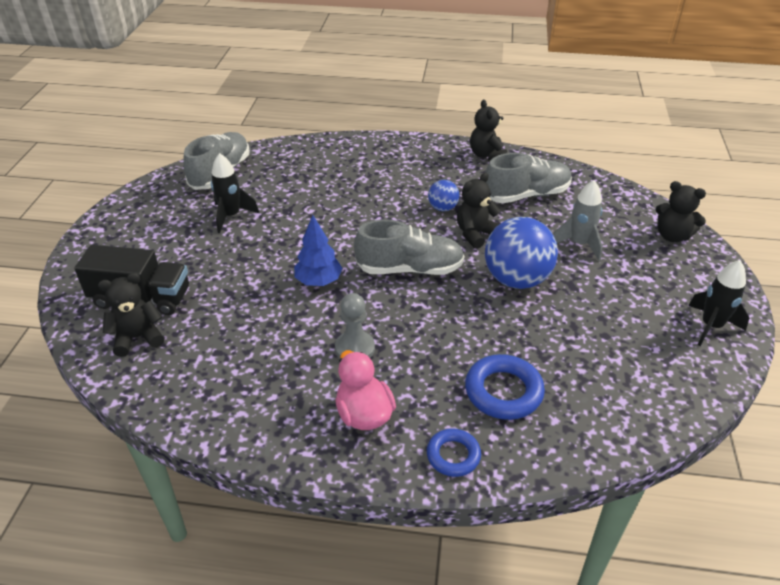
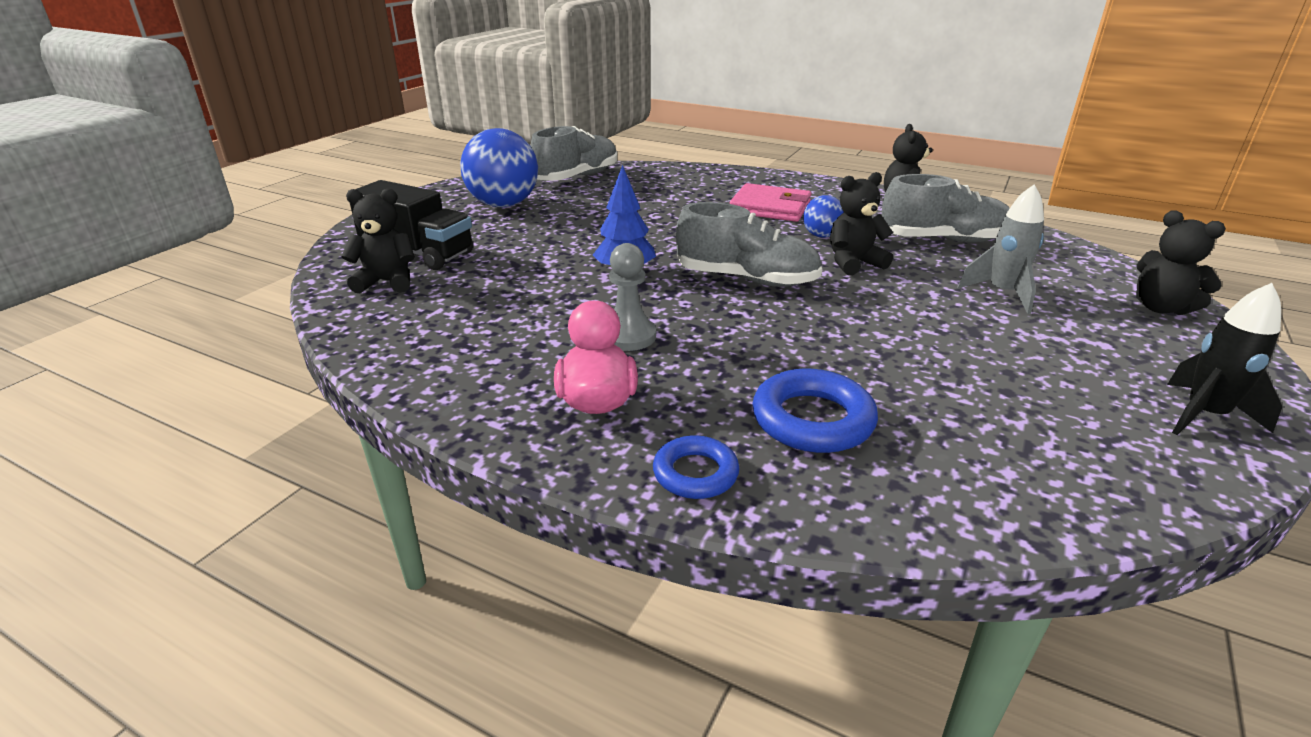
camera: 20 degrees right, 10 degrees down
black rocket [211,153,259,233] -> none
blue ball [485,217,558,289] -> blue ball moved to [460,128,538,207]
none -> pink wallet [730,183,811,222]

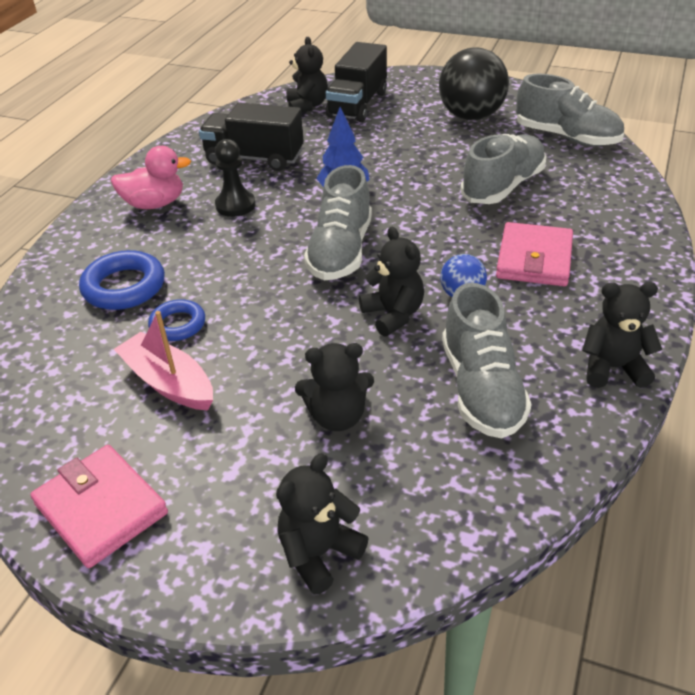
camera: 85 degrees right, 10 degrees up
blue ball [460,128,538,207] -> black ball [439,47,509,120]
grey pawn [609,243,656,351] -> black pawn [215,139,255,217]
blue ring [653,435,739,499] -> blue ring moved to [148,299,205,341]
grey rocket [958,185,1044,314] -> black teddy bear [295,343,374,431]
black rocket [1167,283,1282,435] -> pink wallet [30,445,168,568]
none -> pink boat [114,311,213,410]
none -> black truck [199,102,304,171]
none -> grey shoe [461,134,546,204]

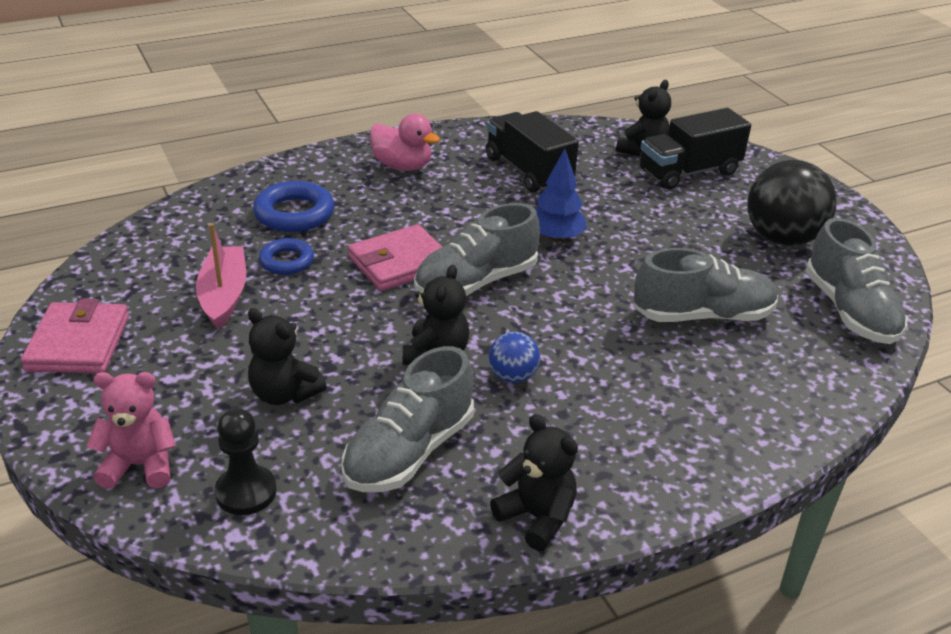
camera: 40 degrees right, 5 degrees down
black pawn [215,139,255,217] -> black pawn moved to [215,408,277,515]
black teddy bear [276,453,369,595] -> pink teddy bear [86,372,176,489]
pink wallet [496,222,573,286] -> pink wallet moved to [348,224,442,291]

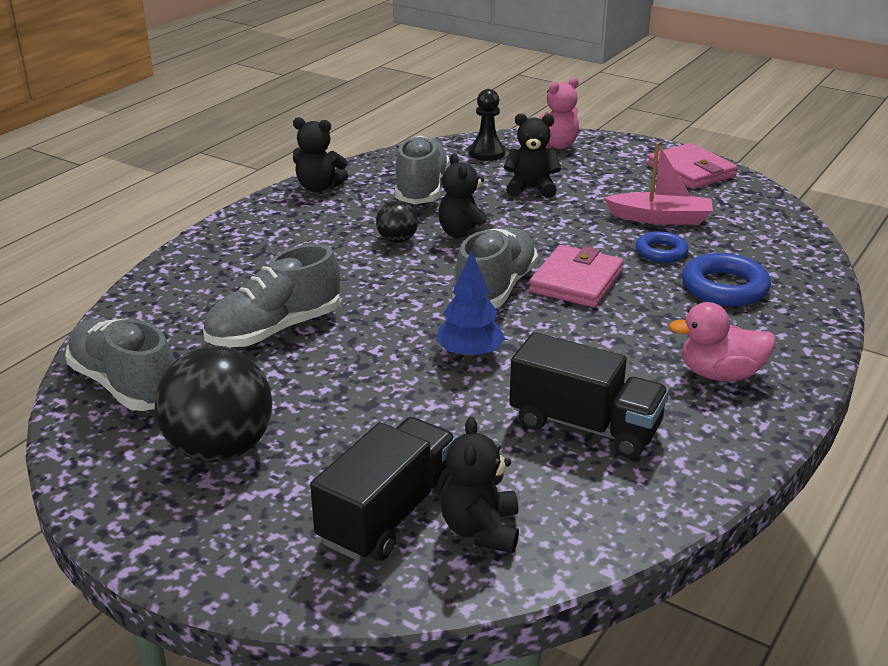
camera: 150 degrees right, 5 degrees down
pink boat [196,223,246,329] -> pink boat turned 45 degrees counterclockwise [604,142,713,225]
blue ball [489,332,540,383] -> black ball [376,201,418,243]

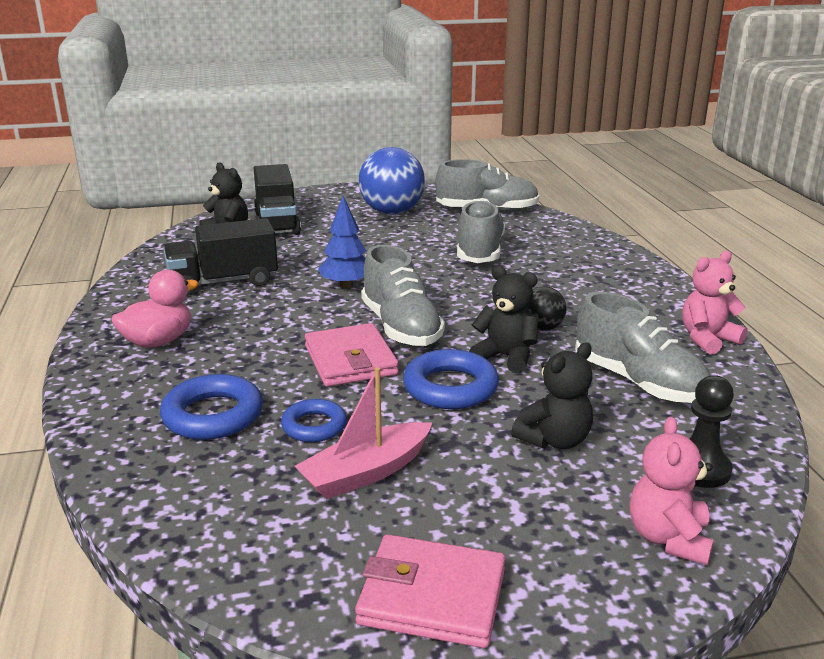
camera: 135 degrees right, 5 degrees down
black ball [155,346,273,462] -> blue ball [359,147,425,215]
black teddy bear [293,117,348,192] -> pink teddy bear [682,251,747,355]
none -> blue ring [403,349,499,409]

